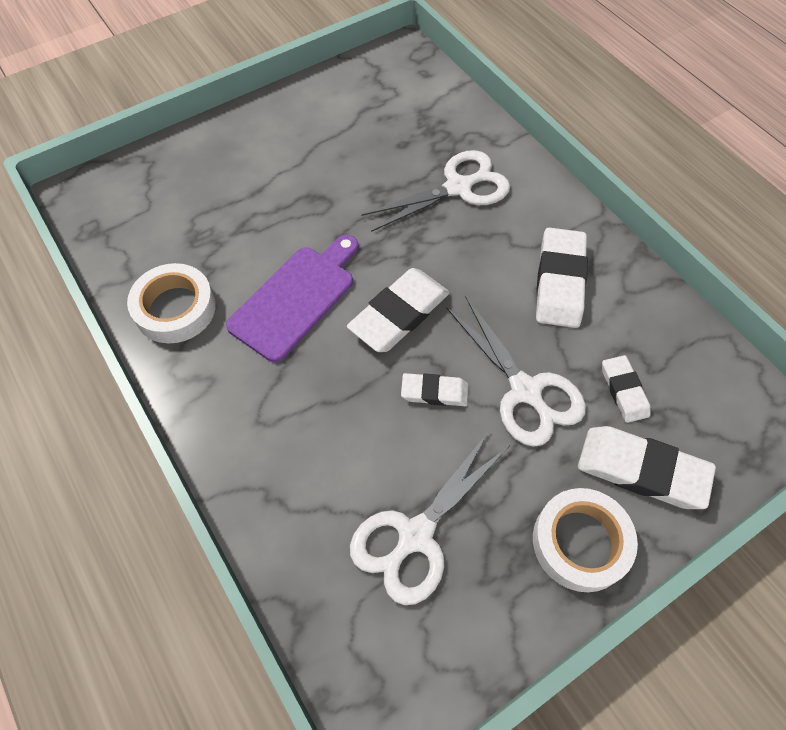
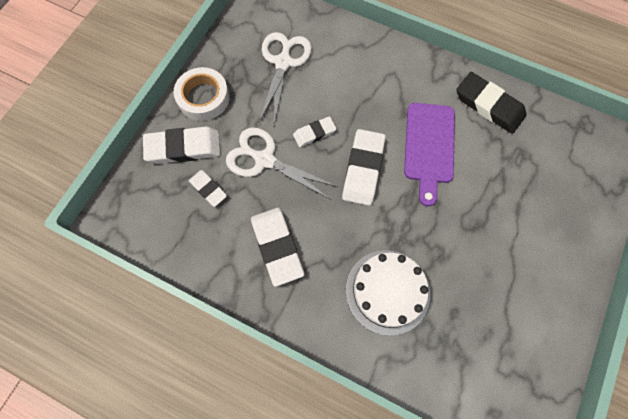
camera: 150 degrees right, 10 degrees up
white tape [127,263,216,343] -> black eraser [456,72,527,134]
white scissors [361,150,510,232] -> white cake [346,250,430,336]

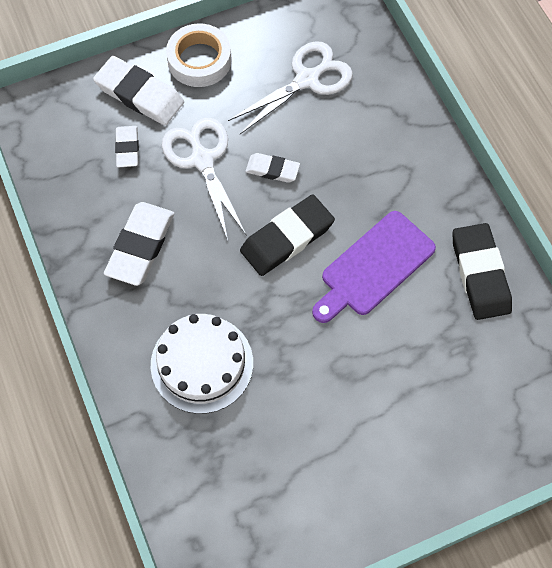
camera: 40 degrees right, 5 degrees down
white eraser [342,129,386,206] -> black eraser [240,194,335,276]

